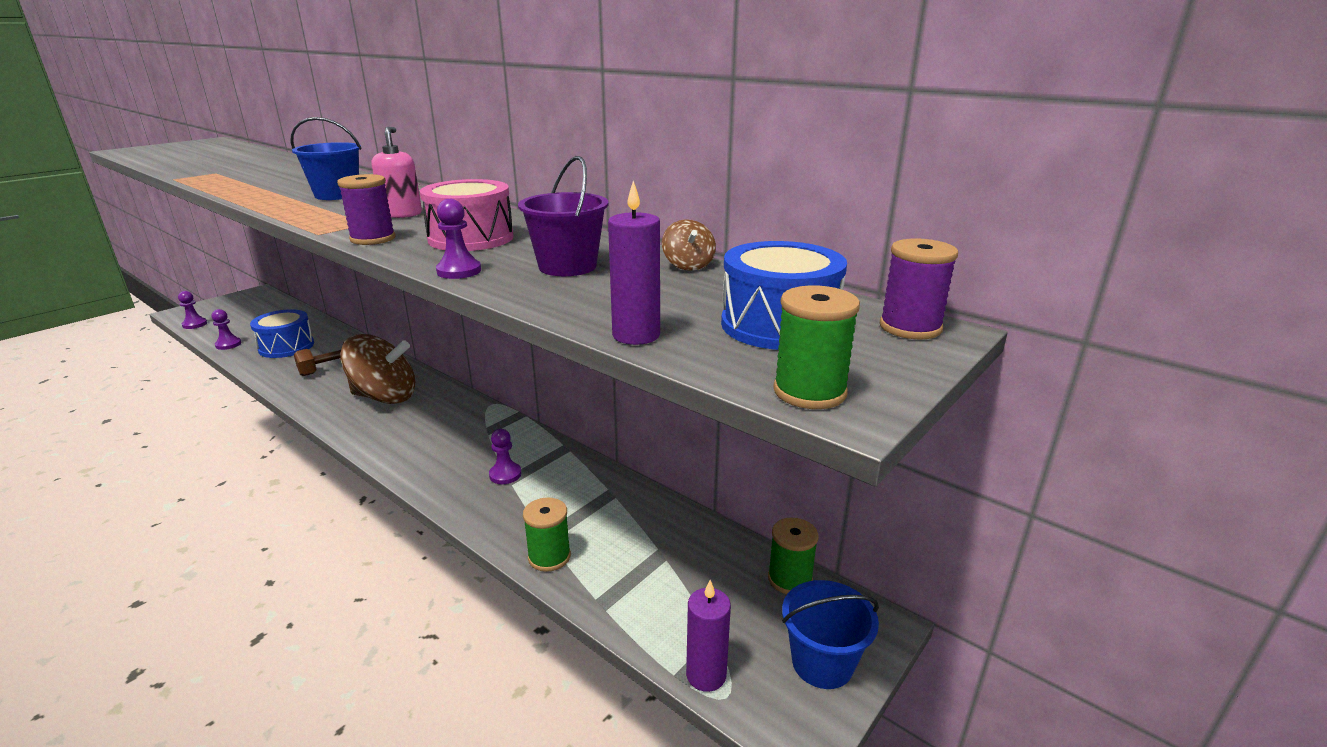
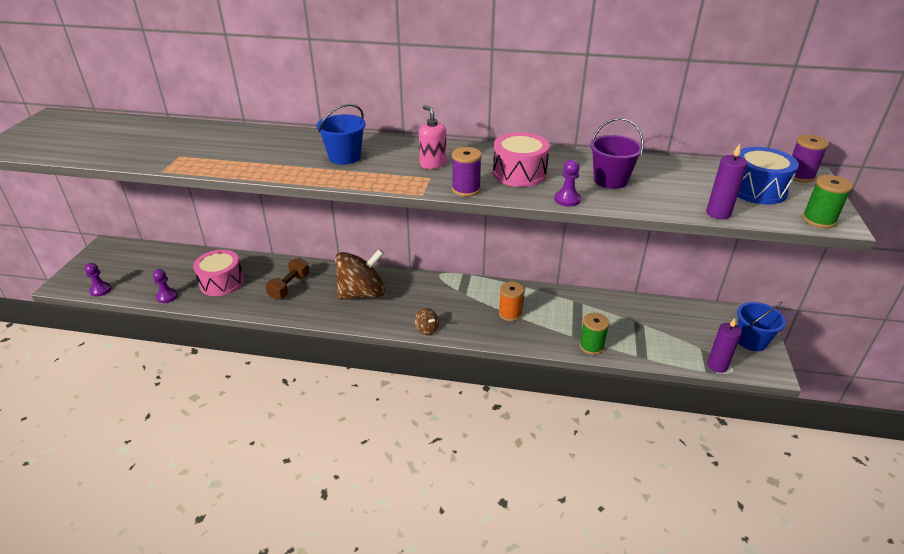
camera: 30 degrees left, 10 degrees up
blue drum [250,309,314,358] -> pink drum [193,250,244,296]
purple pawn [489,429,521,484] -> orange spool [499,282,524,321]
brown spinning top [662,219,716,271] -> brown spinning top moved to [415,308,439,336]
green spool [768,518,819,594] -> none

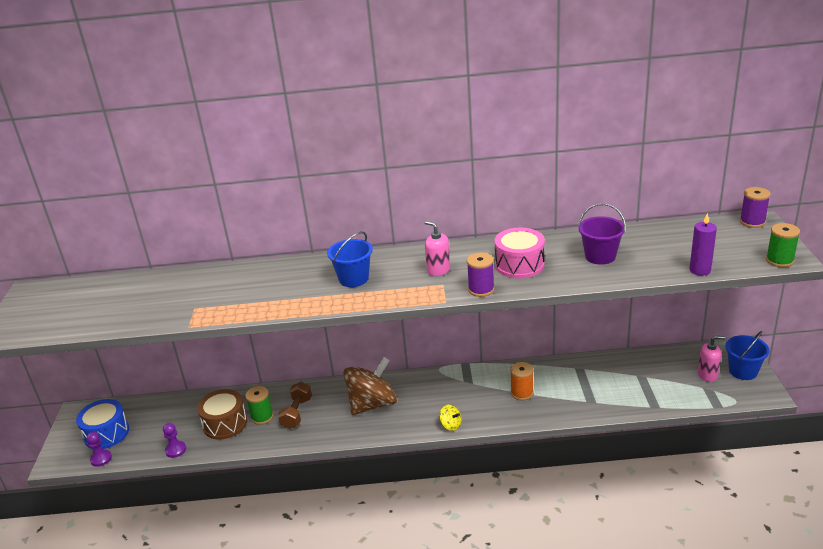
camera: 10 degrees left, 5 degrees down
pink drum [193,250,244,296] -> brown drum [197,389,247,439]
brown spinning top [415,308,439,336] -> yellow spinning top [439,405,462,431]
purple pawn [554,159,581,207] -> none
green spool [579,313,609,355] -> green spool moved to [245,386,274,425]
purple candle [707,318,742,373] -> none
blue drum [737,147,799,204] -> blue drum moved to [76,399,129,449]
none -> pink soap dispenser [698,336,726,382]

